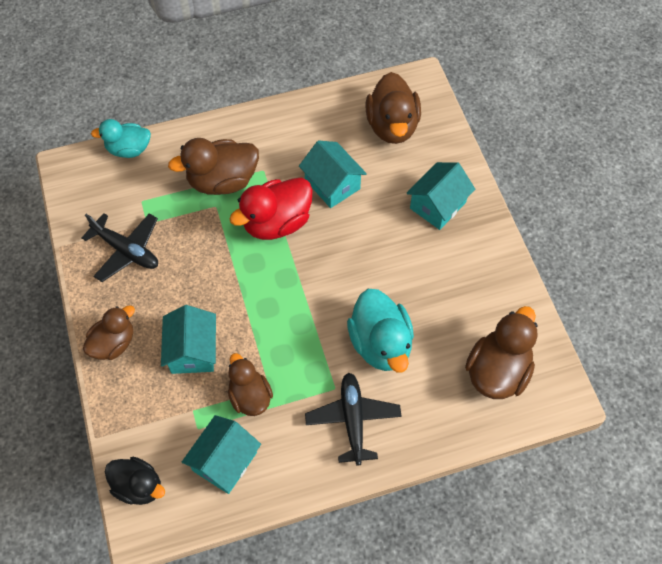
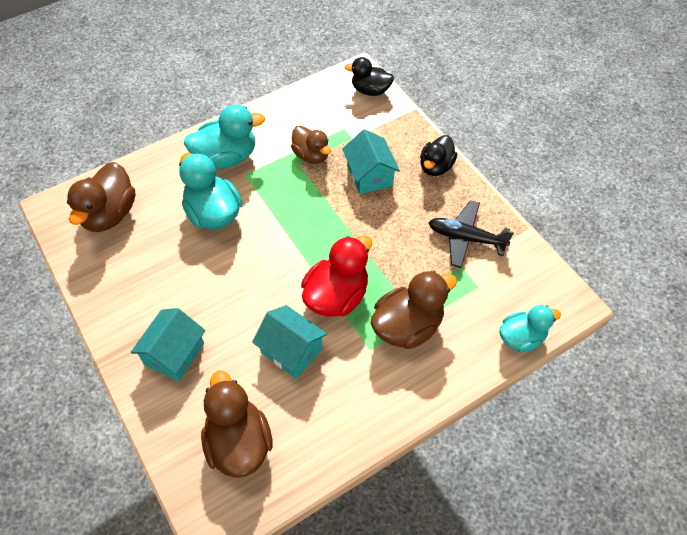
camera: 165 degrees right, 5 degrees down
brown duck [83,305,135,360] -> black duck [420,135,457,176]
turquoise house [182,415,261,494] -> none
black plane [305,373,402,466] -> turquoise duck [184,105,265,169]

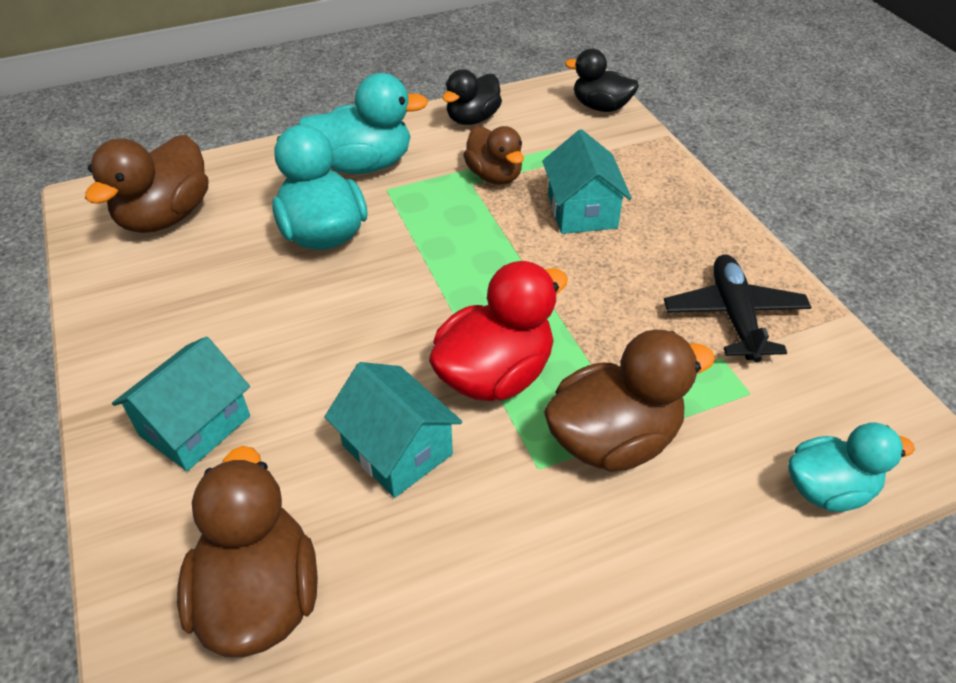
camera: 10 degrees right, 10 degrees down
black duck [420,135,457,176] -> black duck moved to [442,69,502,125]
black plane [428,200,514,268] -> black plane turned 60 degrees clockwise [664,254,811,362]

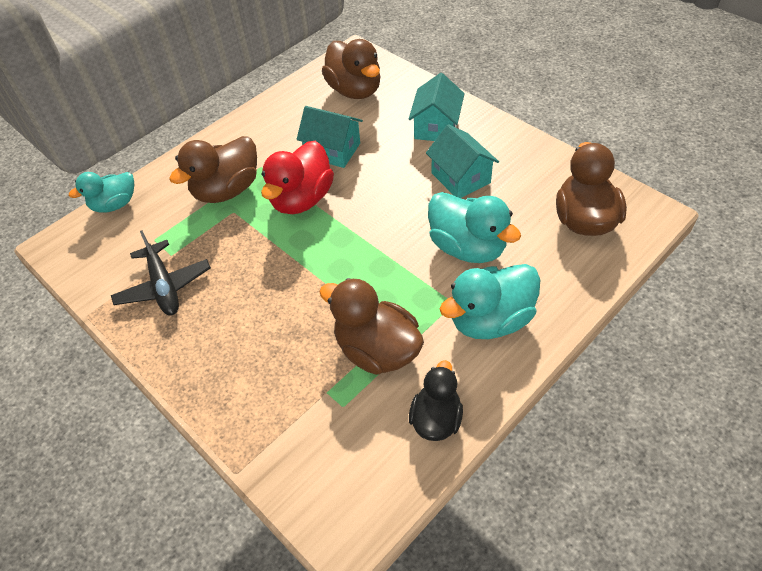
camera: 160 degrees right, 5 degrees up
brown duck [463,126,524,185] -> brown duck [319,278,424,375], size x1.52
turquoise house [542,129,632,234] -> turquoise house moved to [426,124,499,198]
black duck [565,49,639,112] -> none

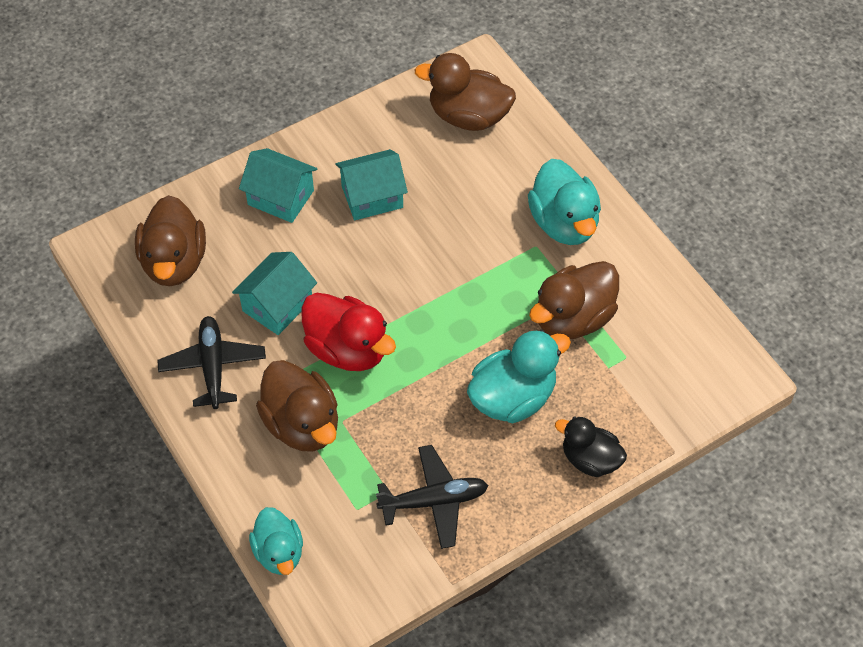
camera: 80 degrees left, 5 degrees up
brown duck [322,39,380,99] -> brown duck turned 105 degrees clockwise [135,195,206,286]
black duck [409,360,463,441] -> black duck moved to [555,416,627,477]
turquoise duck [428,192,521,263] -> turquoise duck moved to [467,330,571,423]
none -> black plane [157,316,266,409]

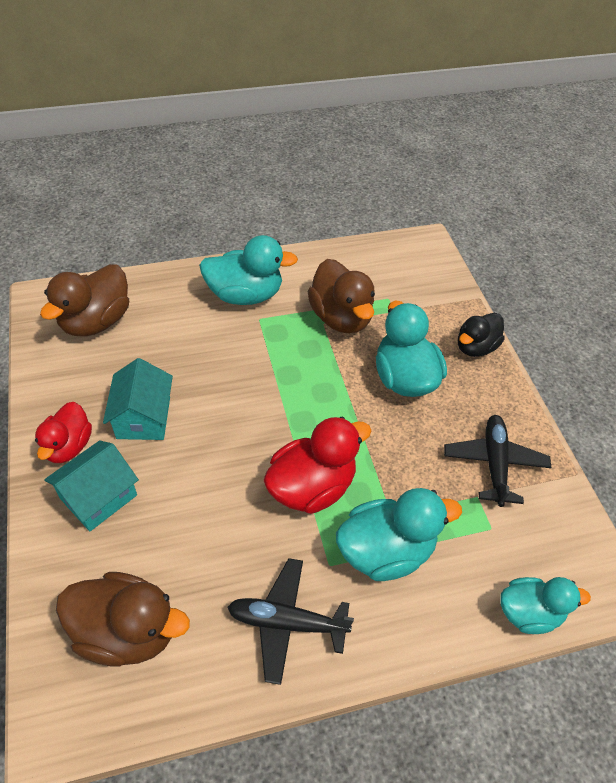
camera: 75 degrees left, 5 degrees down
turquoise house [232,252,317,335] -> none
brown duck [256,360,338,452] -> turquoise duck [336,488,462,581]
none -> red duck [35,402,92,463]

